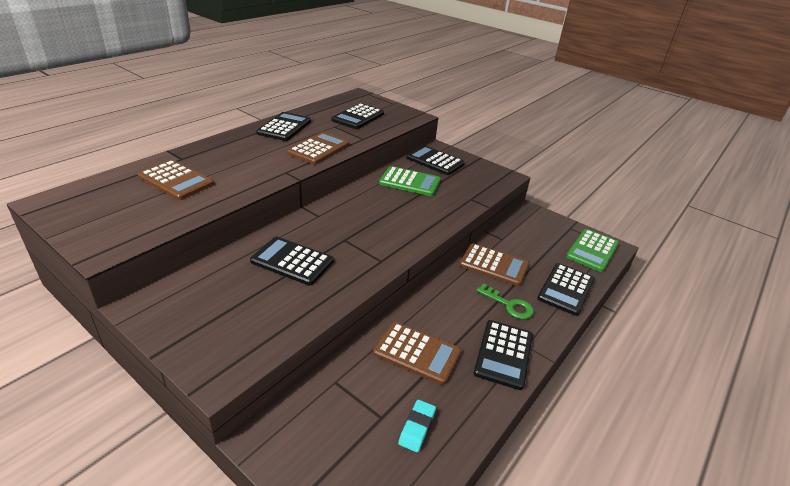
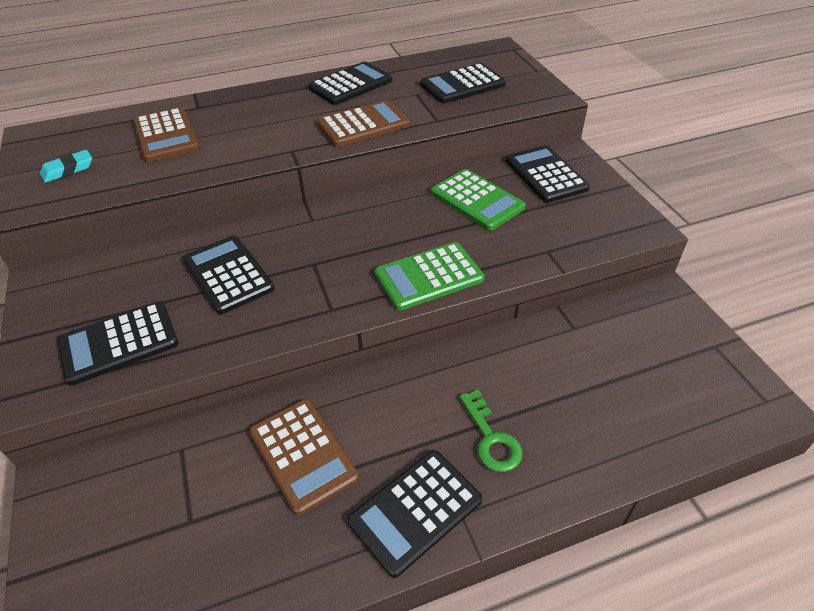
camera: 35 degrees right, 10 degrees up
turquoise eraser [398,400,436,452] -> turquoise eraser moved to [40,150,92,183]
brown calculator [459,243,529,286] -> none
black calculator [537,263,595,316] -> black calculator moved to [57,301,178,386]
green calculator [566,229,619,272] -> green calculator moved to [374,242,484,311]

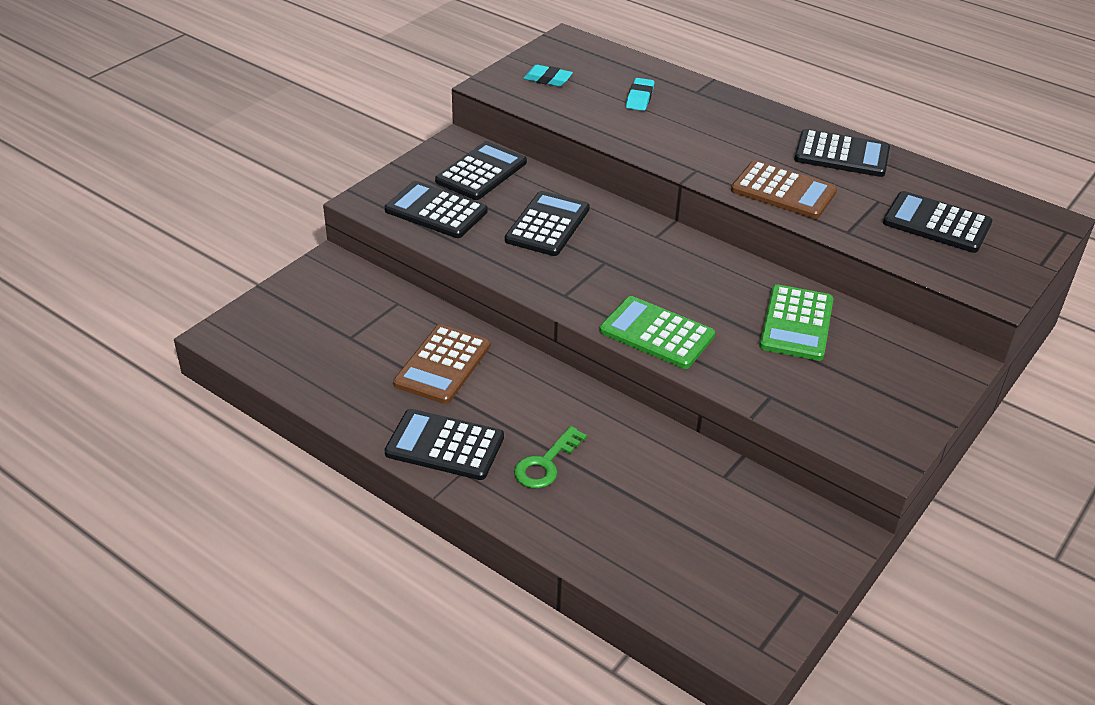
camera: 55 degrees right, 5 degrees down
brown calculator [133,107,199,162] -> turquoise eraser [626,78,655,111]
black calculator [506,145,590,203] -> black calculator moved to [435,141,527,200]

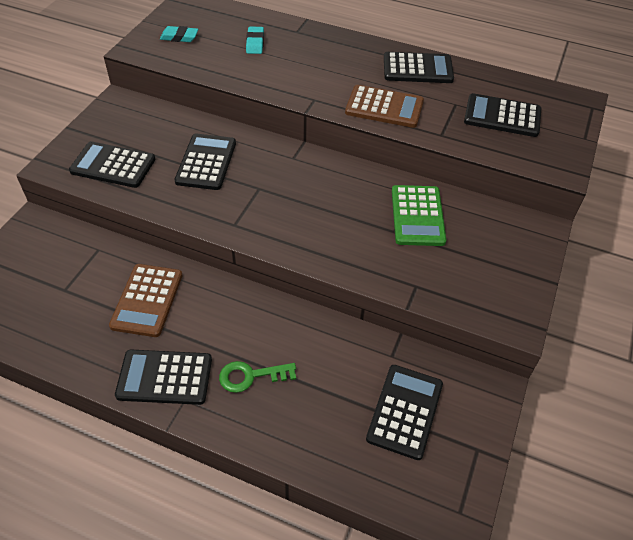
camera: 15 degrees left, 10 degrees up
black calculator [435,141,527,200] -> black calculator moved to [366,365,443,460]
green key [514,426,587,489] -> green key turned 60 degrees clockwise [219,361,296,393]
green calculator [600,296,715,369] -> none

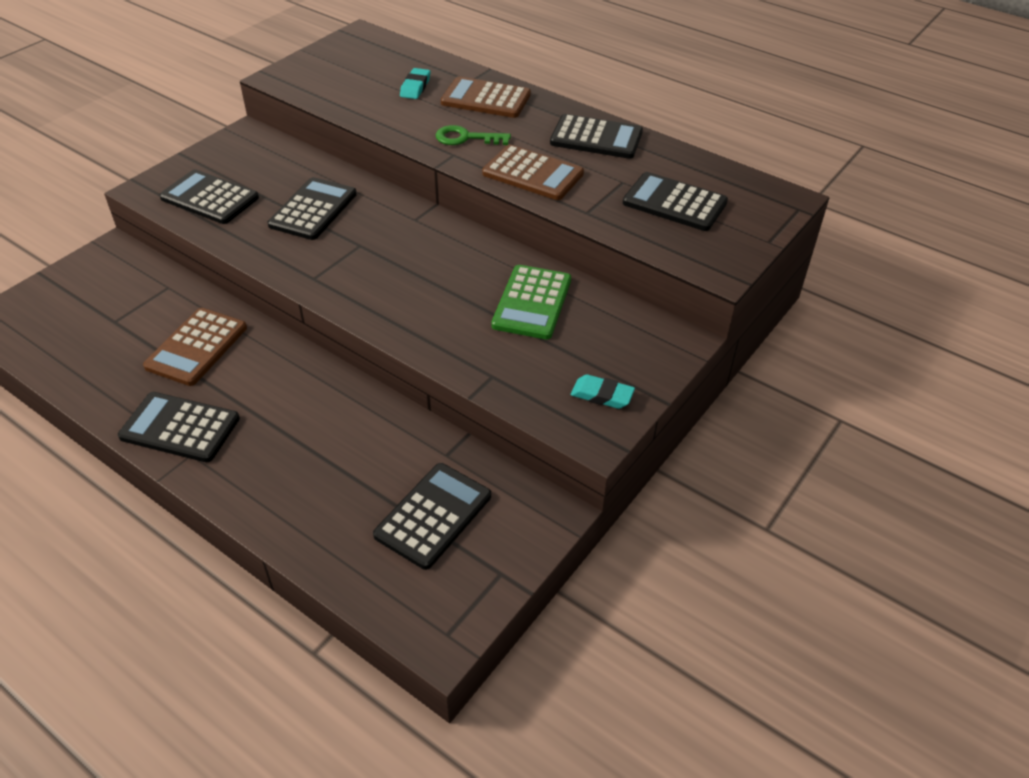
camera: 15 degrees right, 5 degrees down
turquoise eraser [160,26,198,42] -> turquoise eraser moved to [571,374,635,409]
green key [219,361,296,393] -> green key moved to [436,125,511,145]
none -> brown calculator [441,77,531,118]

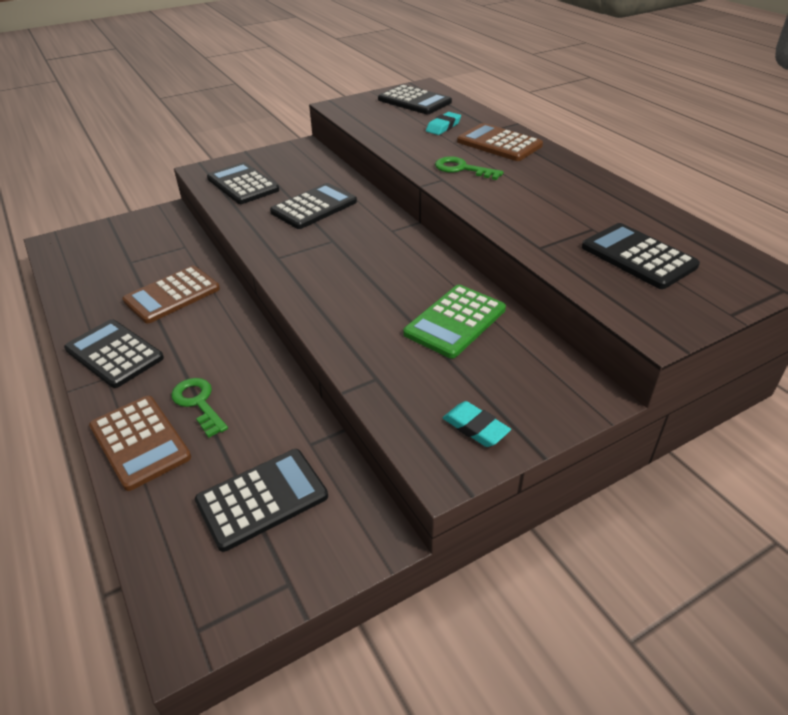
camera: 25 degrees right, 5 degrees down
brown calculator [482,145,584,200] -> brown calculator moved to [89,396,191,491]
black calculator [550,114,643,159] -> black calculator moved to [378,85,452,114]
none -> green key [171,378,228,438]

